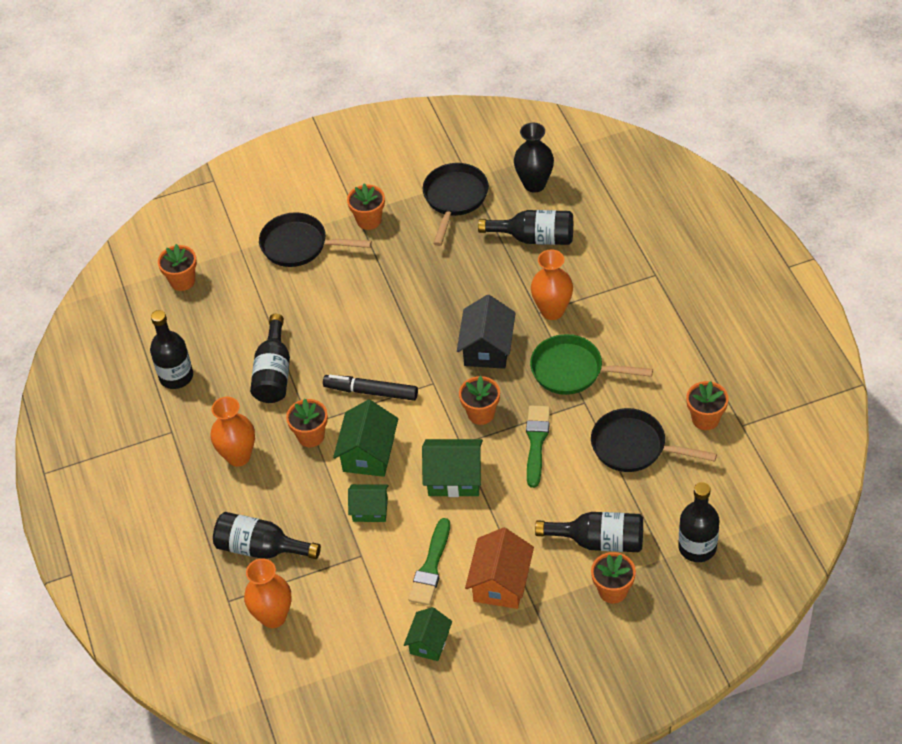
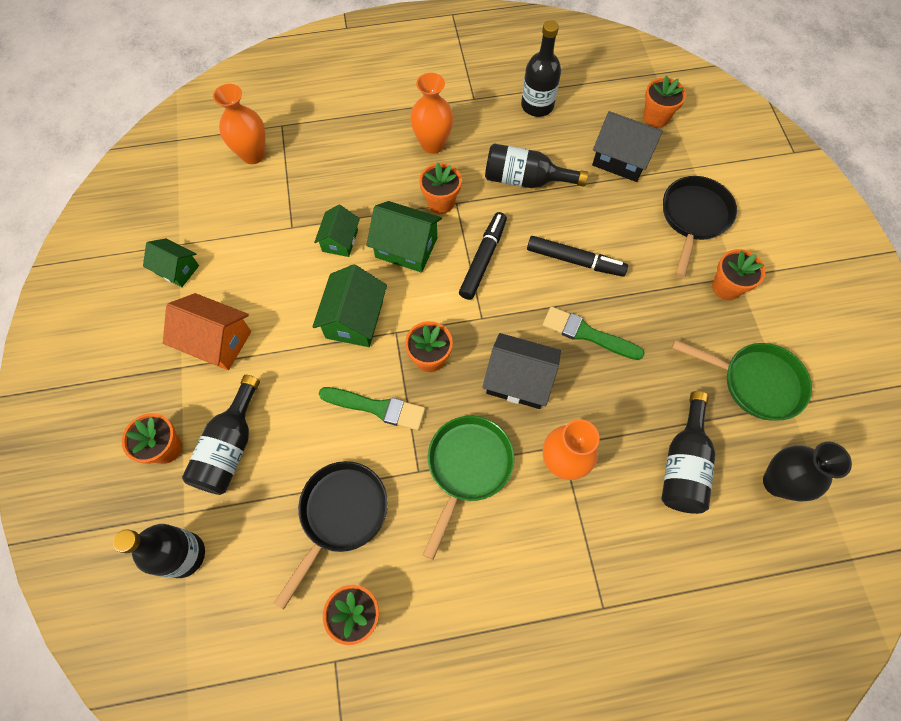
camera: 95 degrees right, 15 degrees up
black bottle [213,512,321,559] -> none
green brush [408,518,450,605] -> green brush moved to [543,307,645,360]
black pan [423,163,489,246] -> green pan [672,340,812,421]
none -> black marker [527,236,628,277]
none -> black house [592,111,663,182]

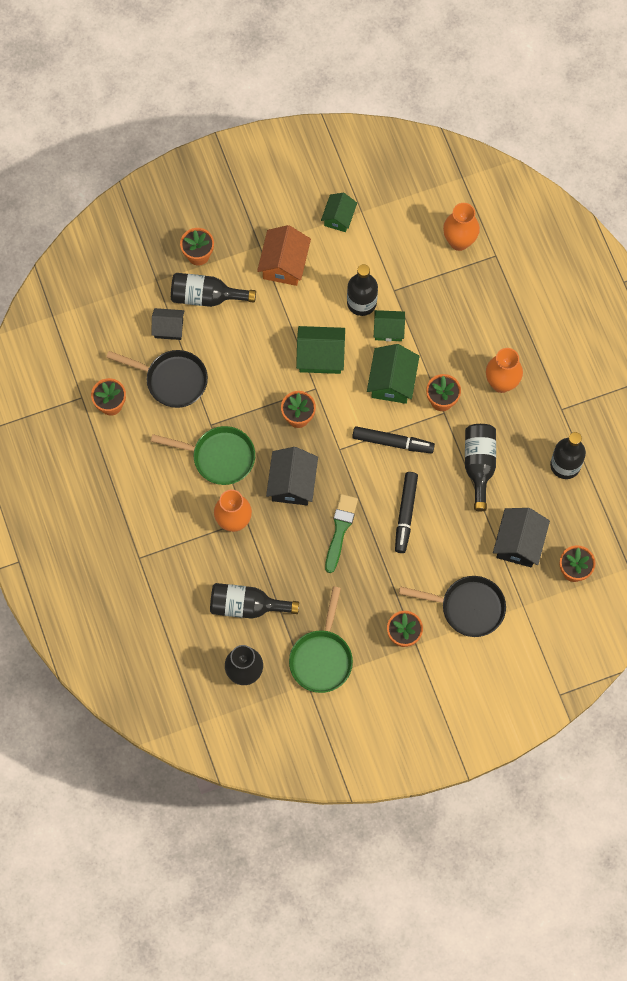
camera: 80 degrees right, 5 degrees up
black bottle [113,524,205,578] -> black bottle moved to [347,264,378,316]
green brush [318,387,425,430] -> none
none -> black house [151,308,184,340]

